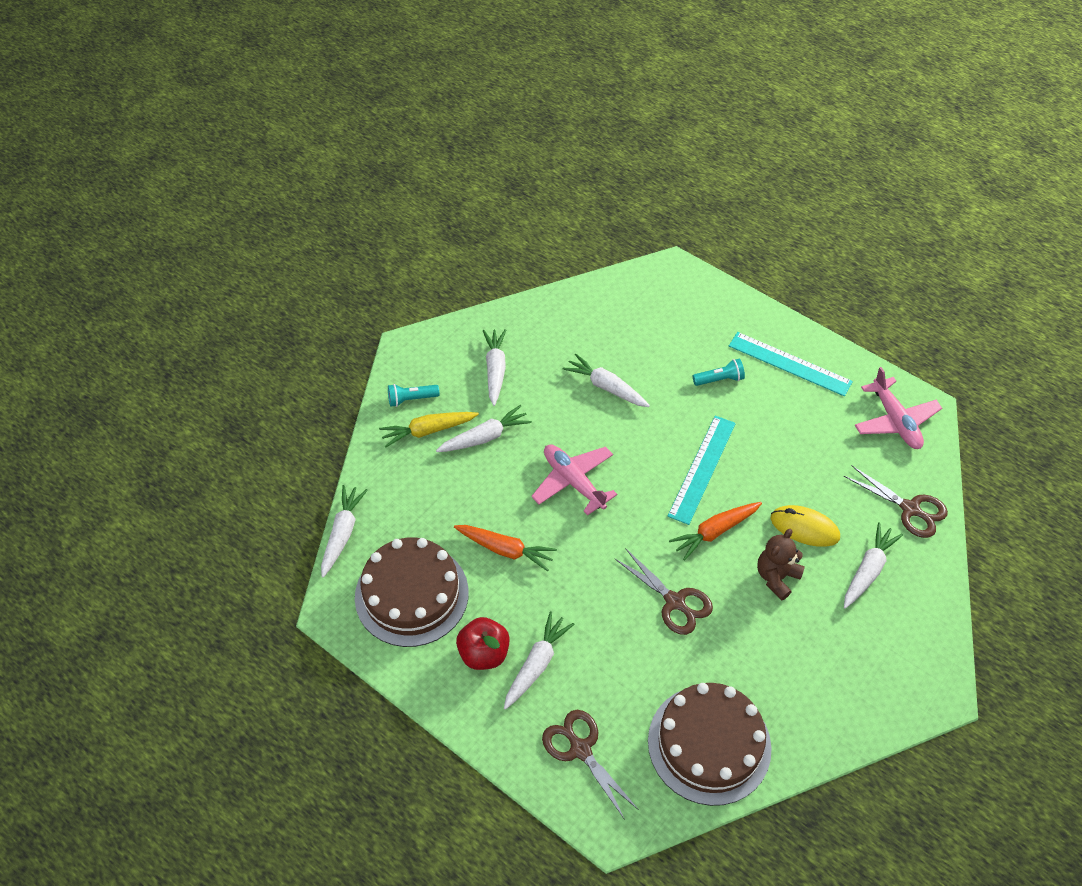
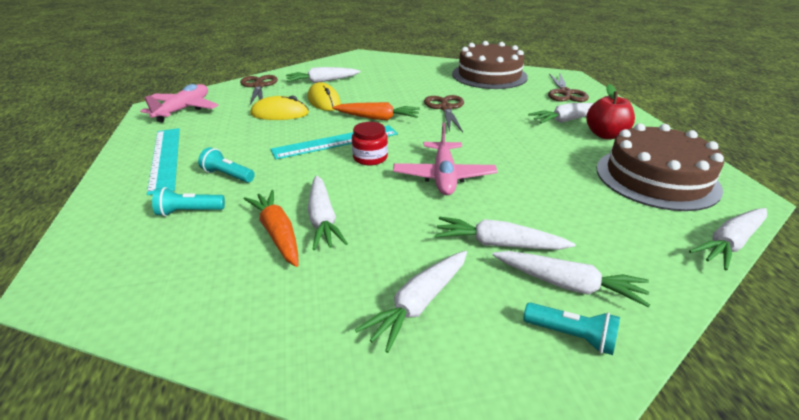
camera: 140 degrees left, 20 degrees down
yellow carrot [379,412,479,448] -> white carrot [492,251,650,308]
orange carrot [454,525,557,571] -> orange carrot moved to [244,190,298,267]
brown teddy bear [757,529,805,601] -> none
none -> turquoise flashlight [152,187,225,216]
none -> yellow mouse [251,96,309,120]
none -> red jar [352,122,388,165]

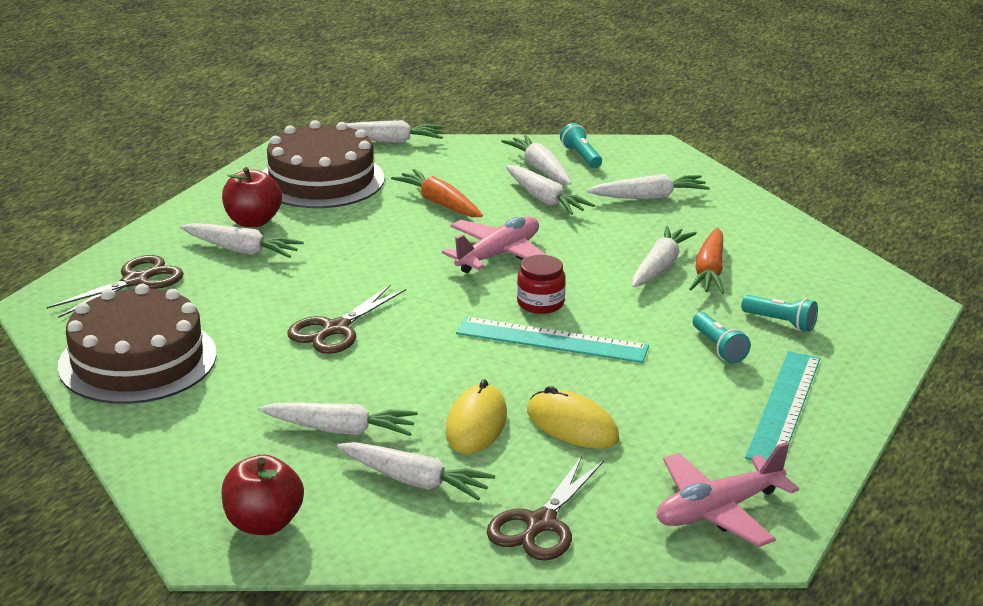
camera: 140 degrees left, 5 degrees down
orange carrot [333,102,420,120] -> orange carrot moved to [391,169,483,217]
none -> red apple [221,455,304,535]
none -> white carrot [258,403,418,436]

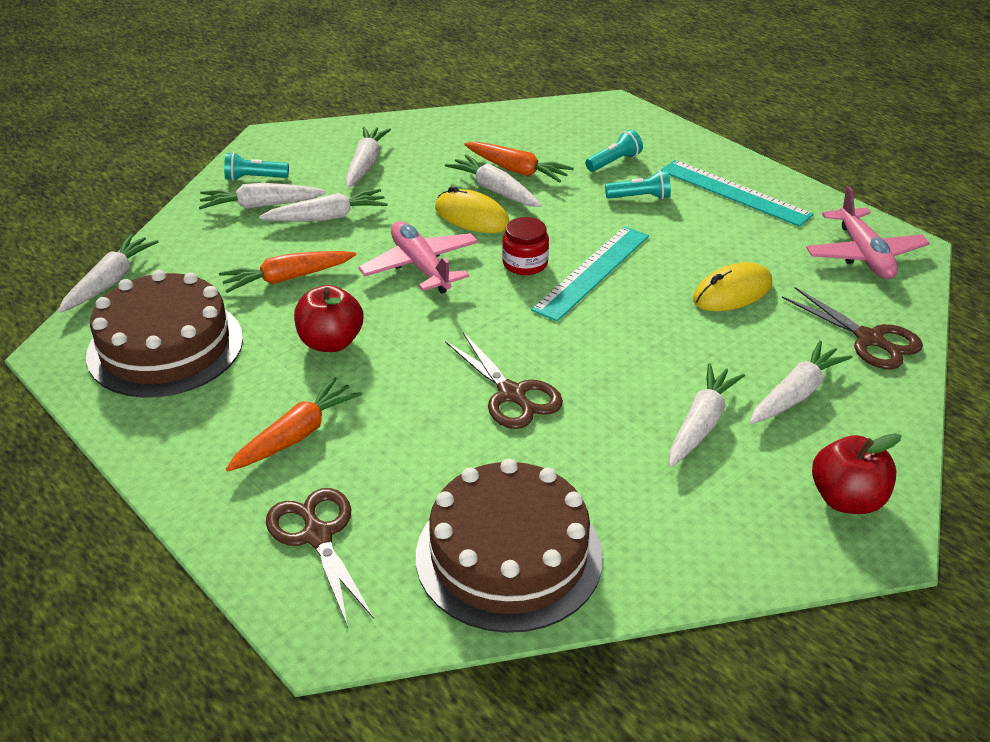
camera: 70 degrees left, 10 degrees up
white carrot [180,223,304,258] -> orange carrot [226,377,362,472]
red apple [222,167,282,227] -> red apple moved to [294,285,363,352]
yellow mouse [446,379,507,454] -> yellow mouse moved to [435,186,510,233]

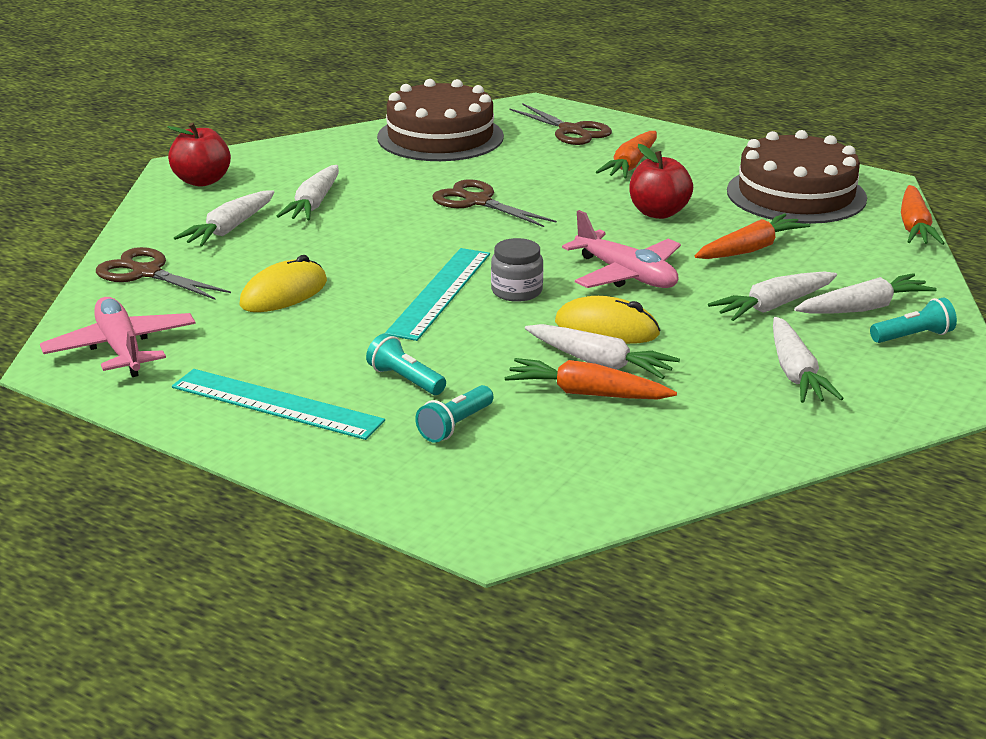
camera: 165 degrees right, 10 degrees down
white carrot [58,234,159,313] -> orange carrot [901,185,945,245]
red jar [502,217,549,275] -> grey jar [491,238,543,302]
turquoise flashlight [605,170,671,199] -> turquoise flashlight turned 60 degrees clockwise [366,333,446,395]

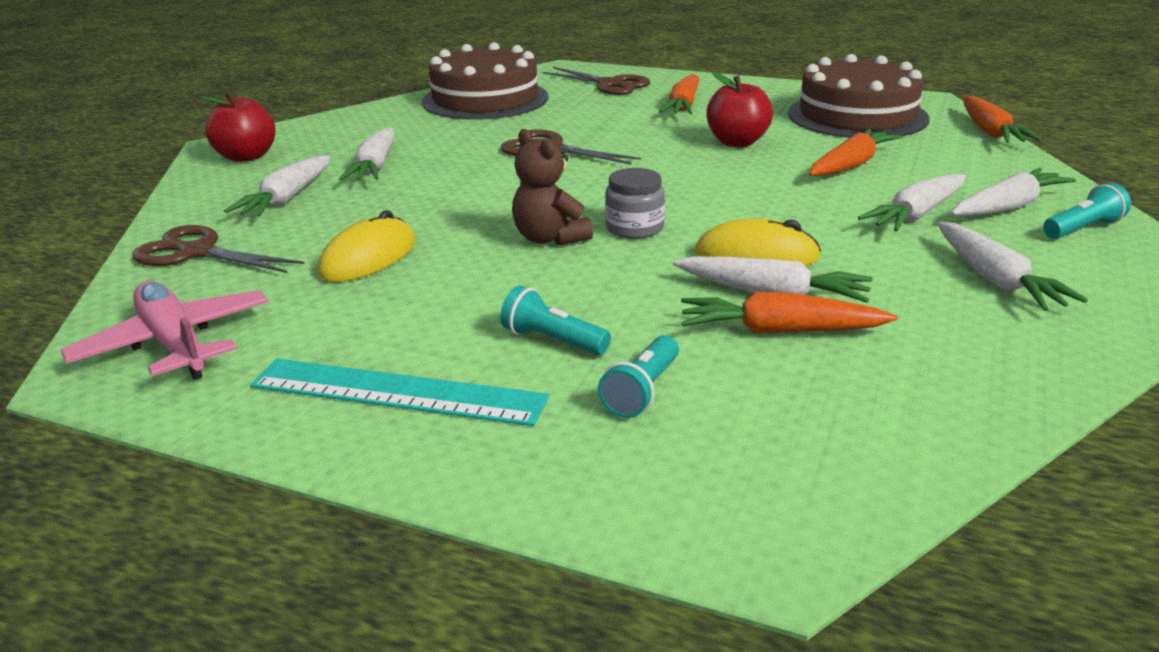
camera: 10 degrees left, 0 degrees up
turquoise ruler [385,248,490,341] -> brown teddy bear [512,129,593,246]
pink plane [562,210,681,288] -> none

